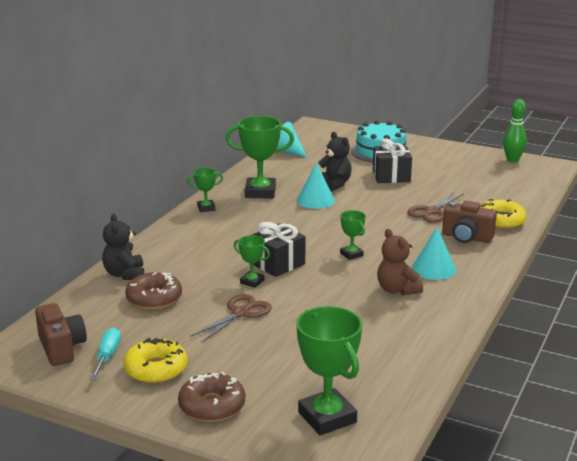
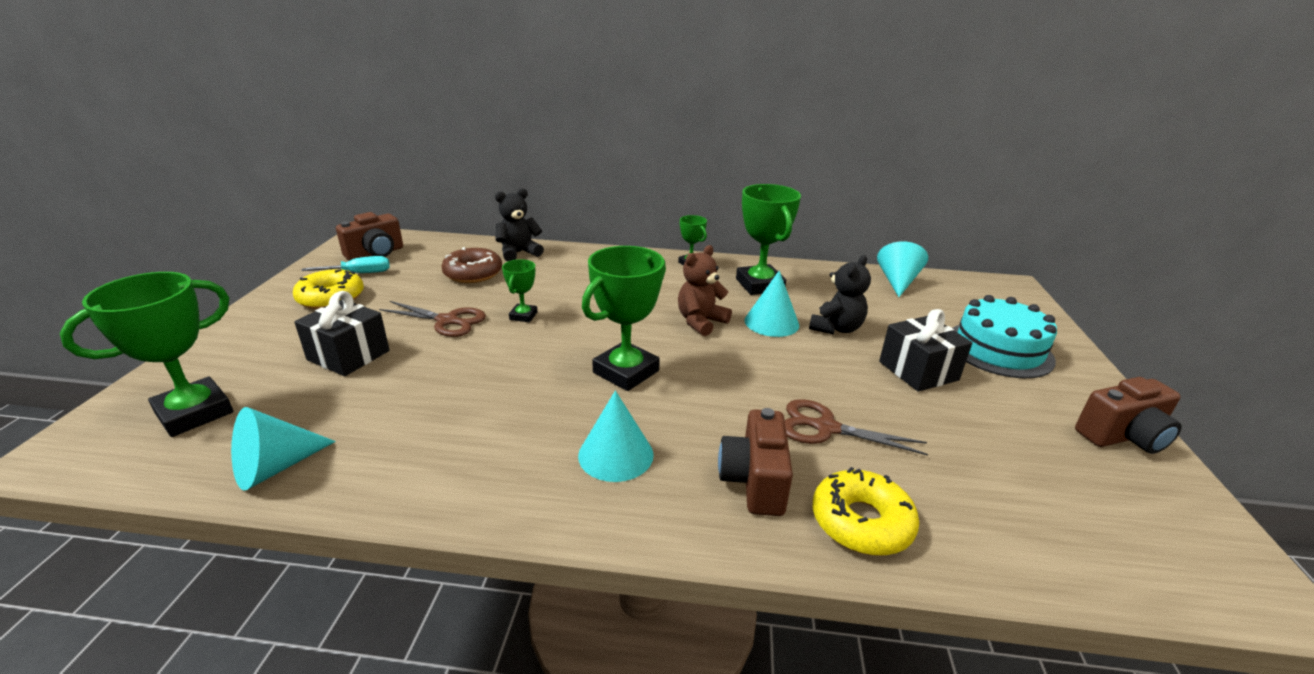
camera: 70 degrees right, 5 degrees up
brown donut [178,372,245,422] -> none
black gift [252,222,306,277] -> black gift moved to [294,291,390,376]
green trophy [340,210,366,260] -> green trophy [582,246,666,391], size x1.93
brown teddy bear [377,229,423,295] -> brown teddy bear moved to [678,245,732,336]
green bowling pin [503,99,527,163] -> none
none -> turquoise cone [231,407,336,491]
none -> brown camera [1075,377,1182,454]

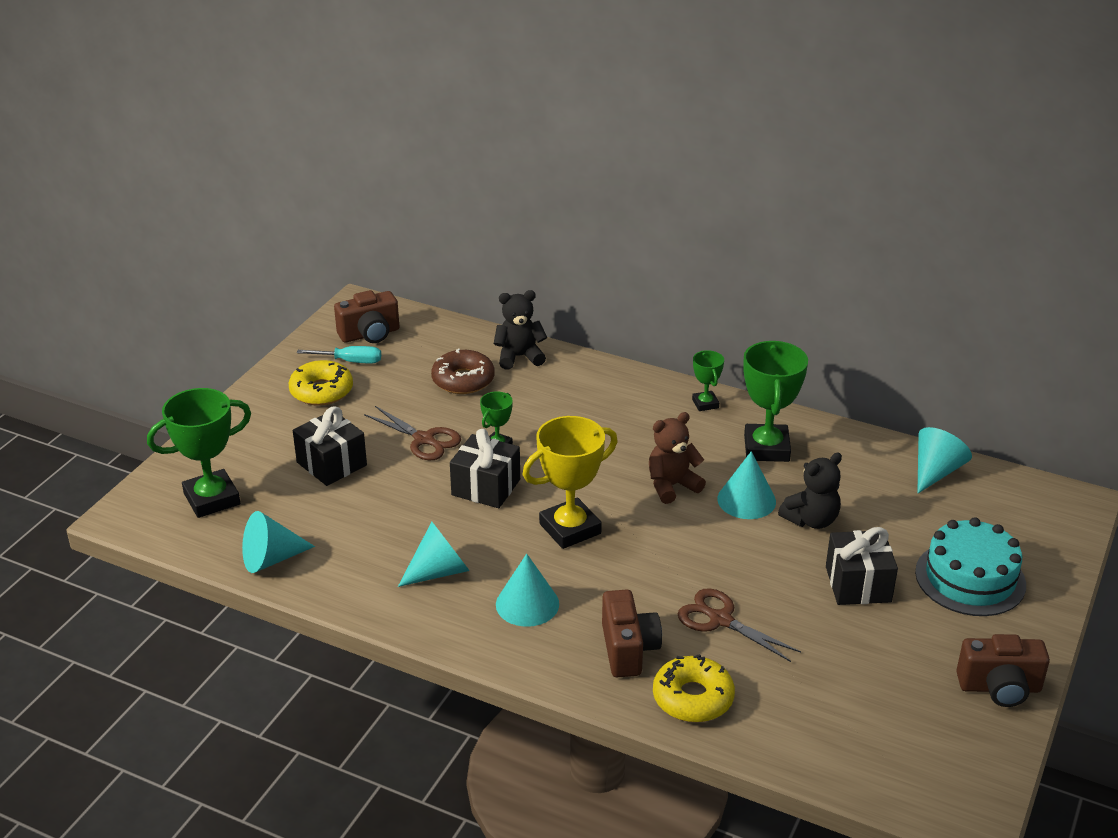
camera: 20 degrees right, 5 degrees up
green trophy [582,246,666,391] -> yellow trophy [522,416,618,549]
brown camera [718,408,793,516] -> brown camera turned 150 degrees clockwise [602,590,662,677]
none -> turquoise cone [398,522,470,587]
none -> black gift [450,429,520,508]

